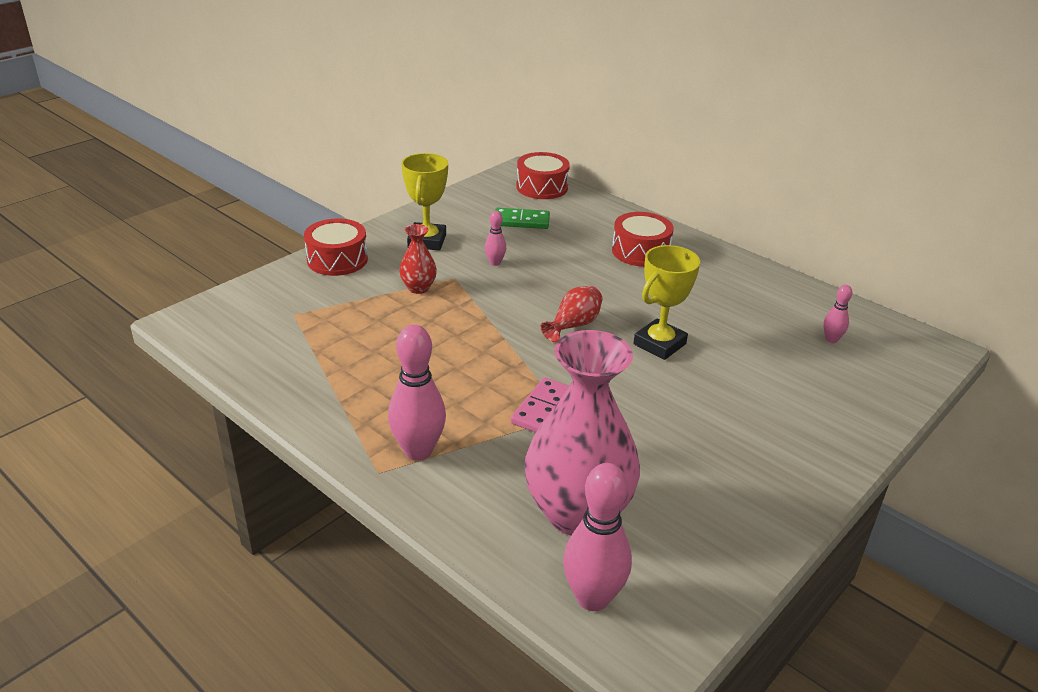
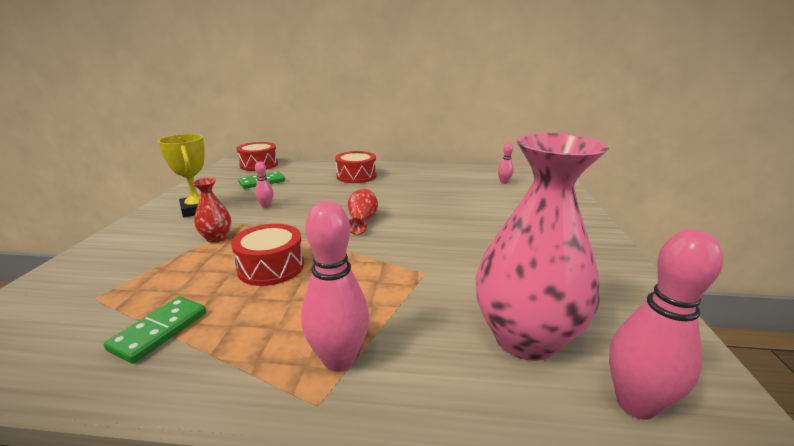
camera: 35 degrees left, 10 degrees down
red drum [304,218,368,276] -> red drum moved to [231,224,304,286]
pink domino [511,377,569,432] -> none
yellow trophy [634,245,700,360] -> none
none -> green domino [104,296,206,363]

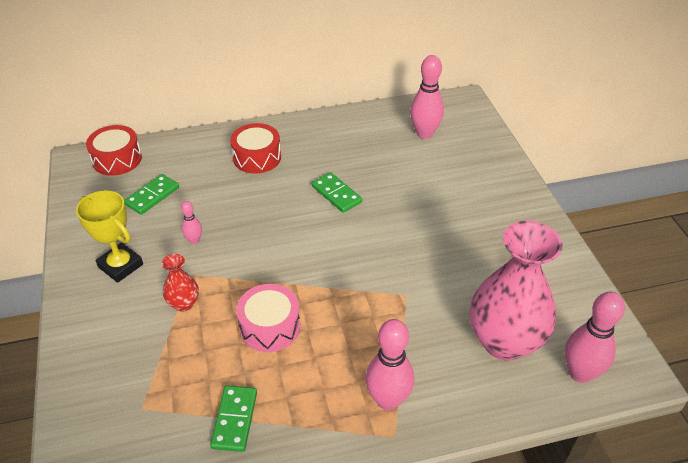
camera: 20 degrees left, 20 degrees up
red drum [231,224,304,286] -> pink drum [236,284,300,352]
red vase [348,189,378,235] -> none
pink bowling pin [498,143,514,184] -> pink bowling pin [410,55,444,139], size x1.96
none -> green domino [312,172,362,213]

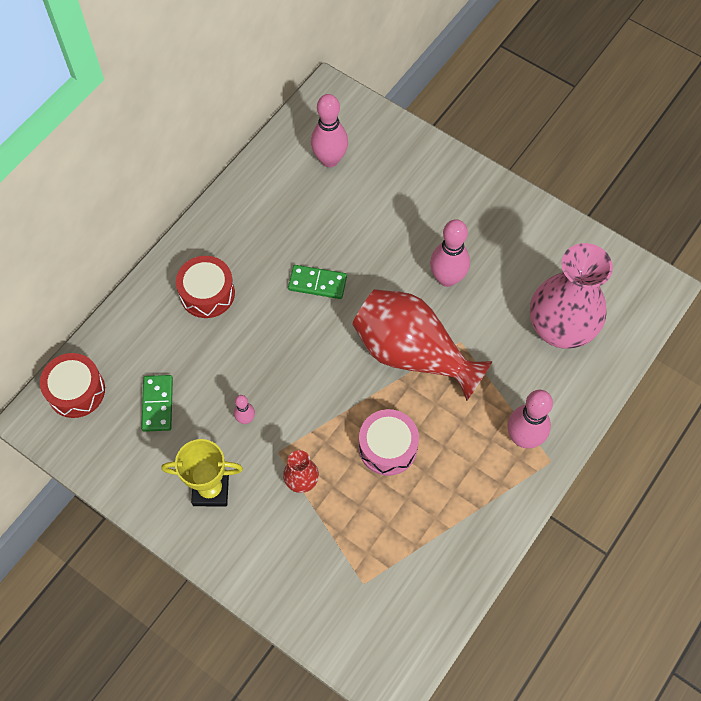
camera: 40 degrees left, 20 degrees up
green domino [210,385,257,452] -> none
pink bowling pin [565,292,625,383] -> pink bowling pin moved to [430,219,470,287]
none -> red vase [352,289,492,401]

